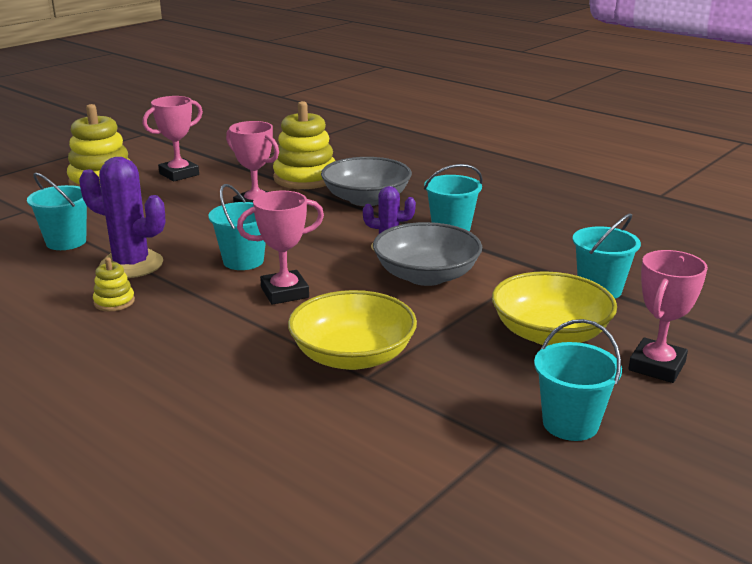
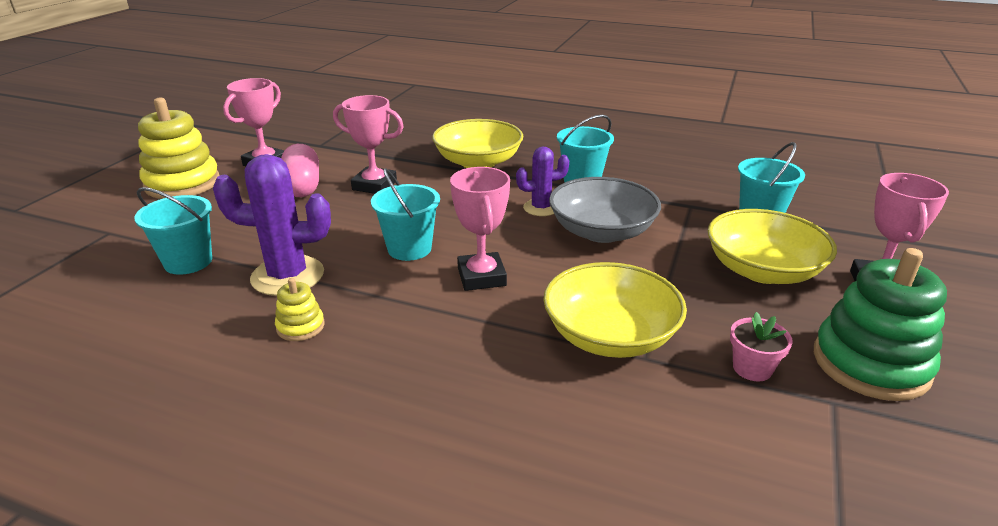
camera: 20 degrees left, 5 degrees up
pink trophy [237,191,324,305] -> pink trophy turned 60 degrees counterclockwise [450,167,510,291]
yellow stacking toy [273,101,335,189] -> none
grey bowl [321,157,412,206] -> yellow bowl [432,119,523,168]
turquoise bucket [534,319,622,441] -> green stacking toy [814,248,947,401]
none -> pink capsule [281,144,319,197]
none -> pink flower pot [730,312,793,381]

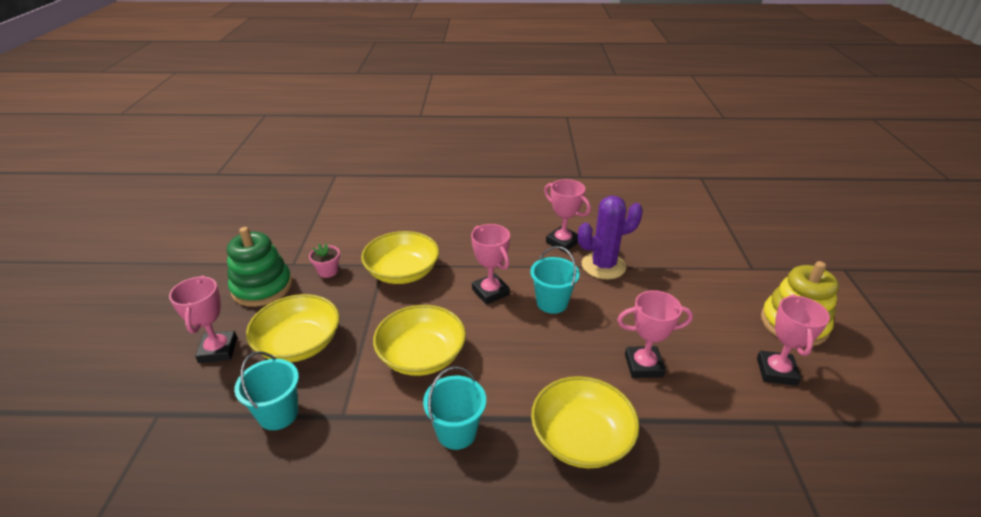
camera: 160 degrees right, 5 degrees up
turquoise bucket [134,187,212,275] -> none
yellow stacking toy [275,278,325,341] -> pink trophy [544,179,591,252]
pink capsule [281,144,319,197] -> none
purple cactus [516,146,569,216] -> none
grey bowl [549,177,661,243] -> yellow bowl [373,305,466,376]

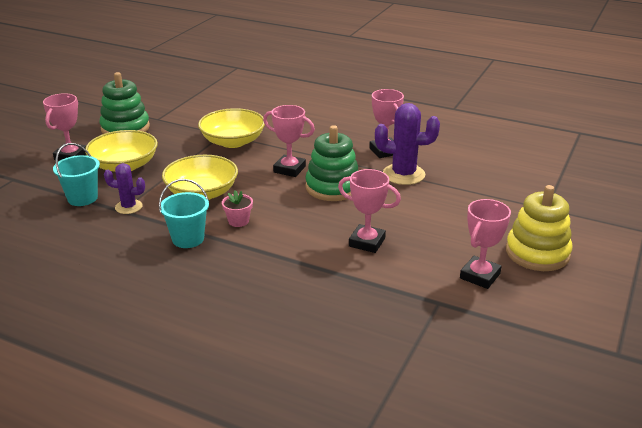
camera: 25 degrees right, 5 degrees down
pink flower pot [309,243,340,278] -> pink flower pot moved to [222,190,253,227]
pink trophy [471,224,510,305] -> pink trophy turned 60 degrees counterclockwise [263,105,315,177]
turquoise bucket [530,246,580,314] -> green stacking toy [305,125,358,201]
yellow bowl [531,376,639,469] -> none
none -> purple cactus [104,163,145,214]

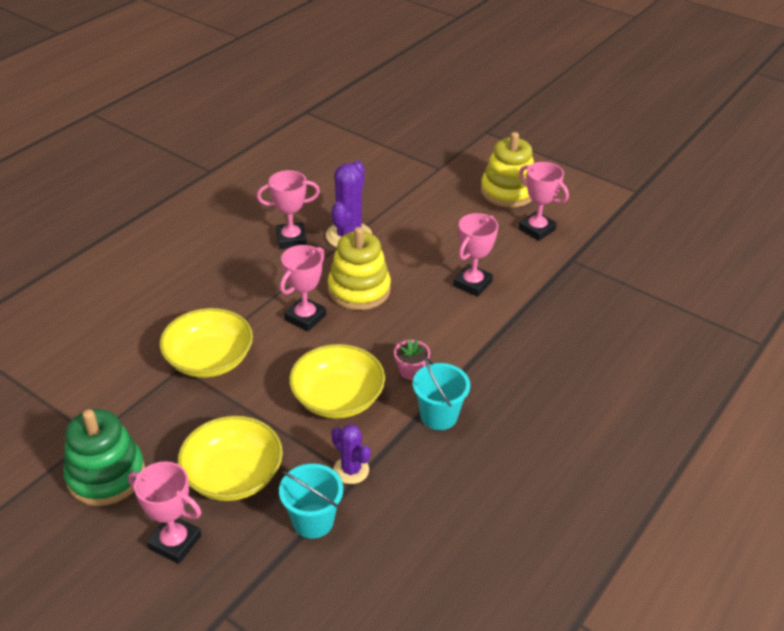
camera: 80 degrees left, 10 degrees up
purple cactus [104,163,145,214] -> purple cactus turned 60 degrees counterclockwise [332,424,371,484]
green stacking toy [305,125,358,201] -> yellow stacking toy [328,227,391,310]

